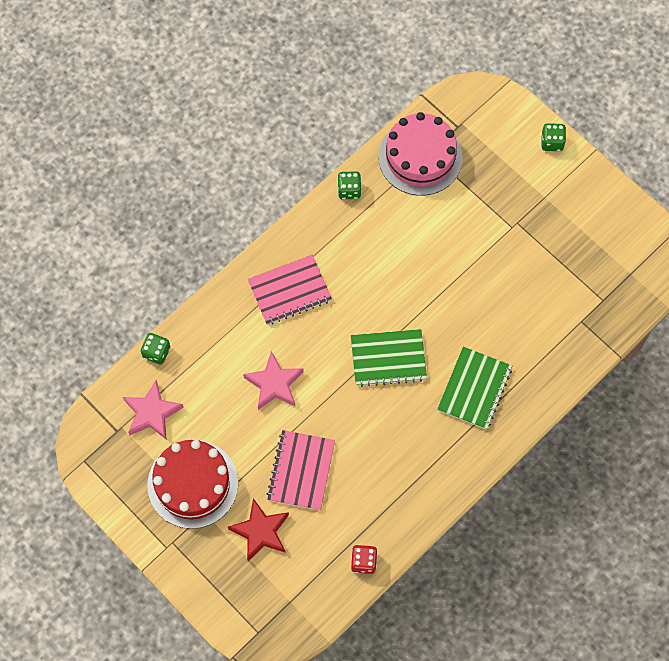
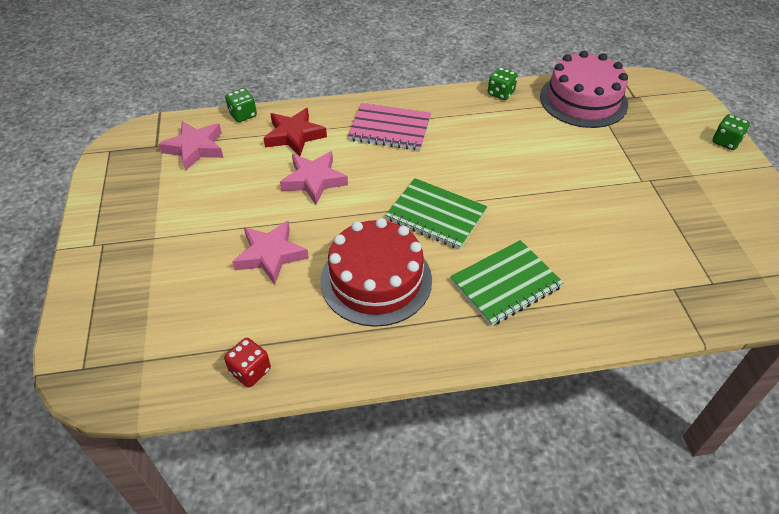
camera: 35 degrees right, 20 degrees down
red cake [147,440,238,529] -> red cake moved to [320,218,432,327]
red star [228,498,289,561] -> red star moved to [263,108,327,156]
pink notebook [266,430,335,510] -> pink star [232,221,309,285]

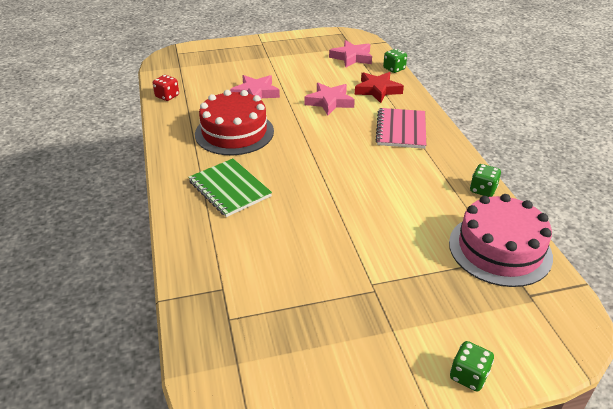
camera: 85 degrees right, 10 degrees down
green notebook [385,178,487,249] -> none

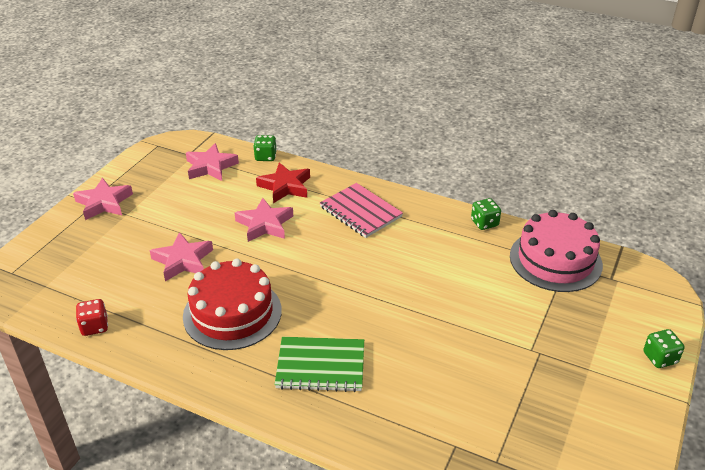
camera: 50 degrees left, 0 degrees up
none -> pink star [73,178,133,220]

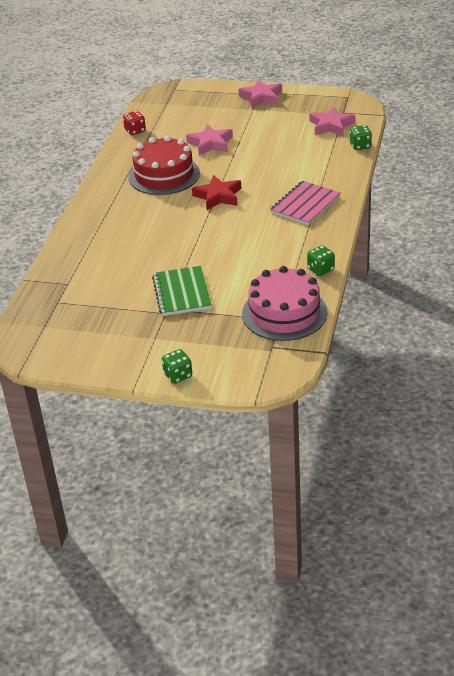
camera: 80 degrees right, 0 degrees up
pink star [235,198,293,242] -> none
red star [256,162,310,203] -> red star moved to [192,175,241,210]
green notebook [275,337,364,392] -> green notebook moved to [152,266,212,316]

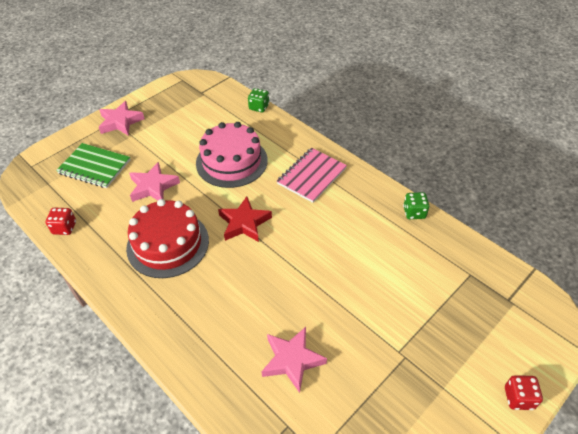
camera: 60 degrees left, 10 degrees up
green notebook [152,266,212,316] -> green notebook moved to [56,143,130,188]
green dice [162,349,192,384] -> red dice [505,375,543,410]
pink cake [242,266,327,341] -> pink cake moved to [196,122,268,188]
pink notebook [270,181,340,225] -> pink notebook turned 60 degrees clockwise [277,148,347,203]
pink star [309,106,356,136] -> pink star moved to [262,327,327,393]

